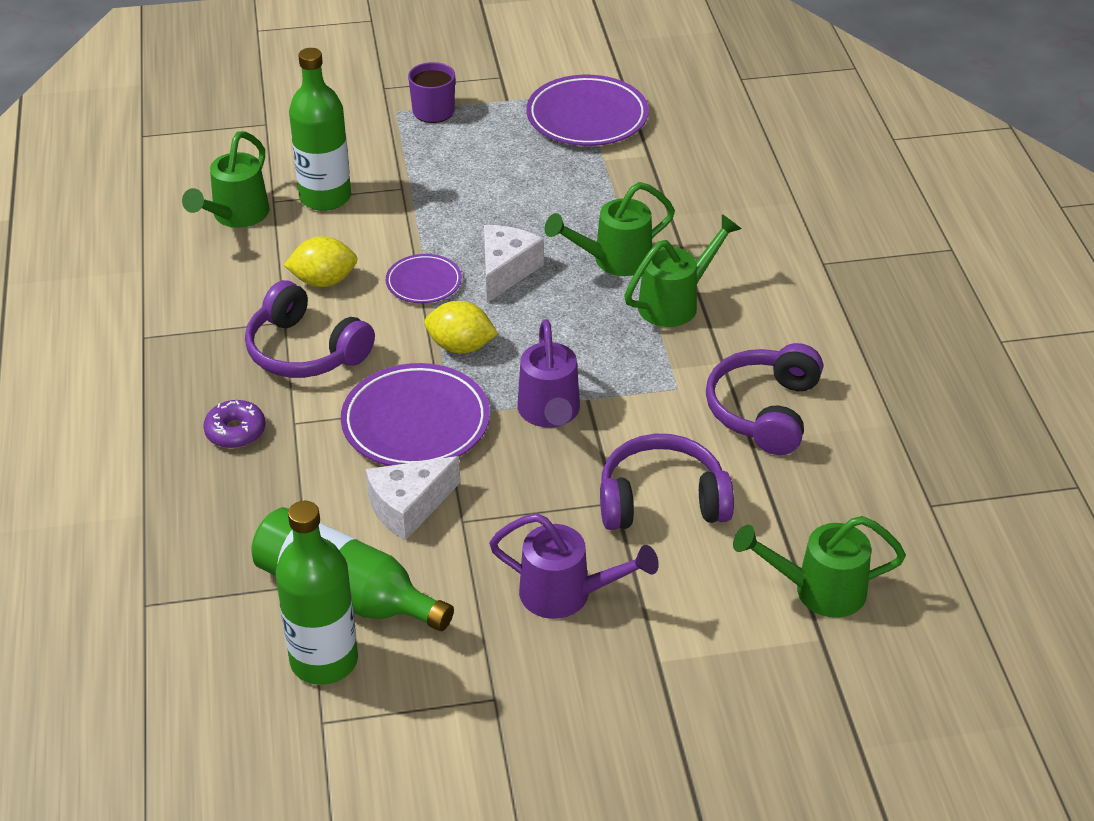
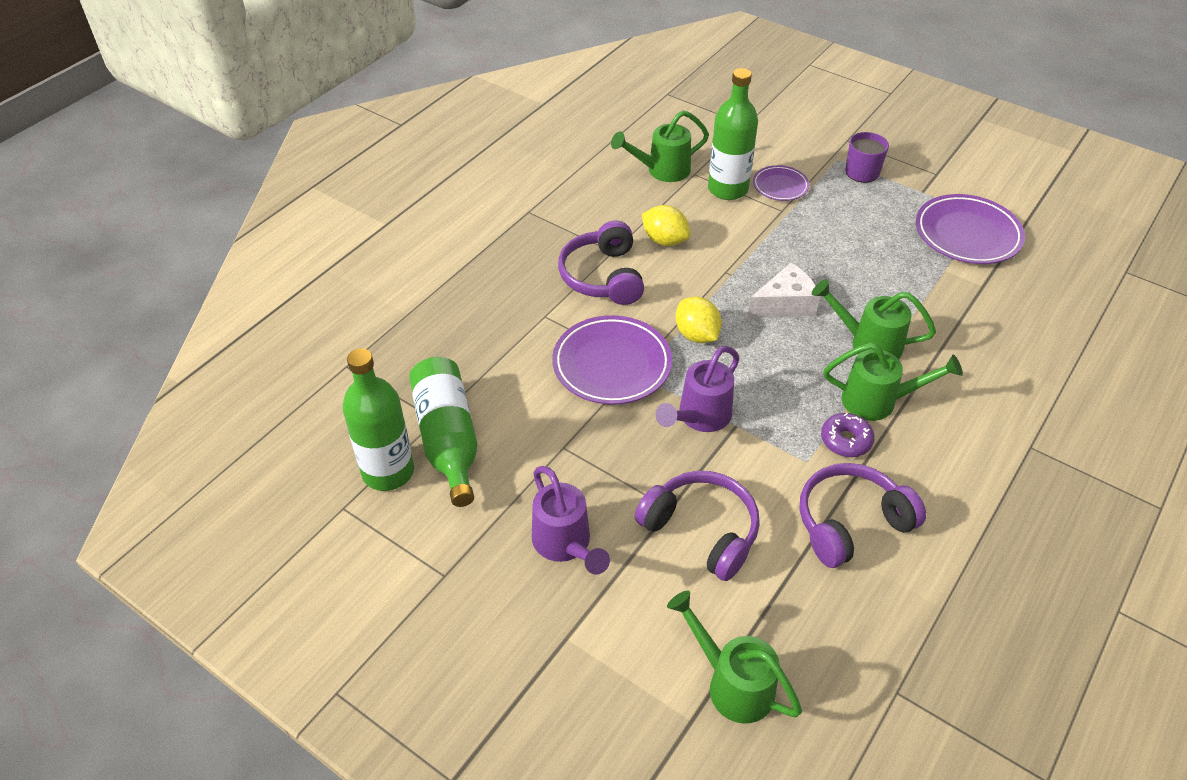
camera: 45 degrees right, 5 degrees up
purple donut [203,400,266,448] -> purple donut moved to [821,413,875,457]
white cheese [366,456,460,541] -> none
purple plate [386,254,462,303] -> purple plate moved to [753,165,809,201]

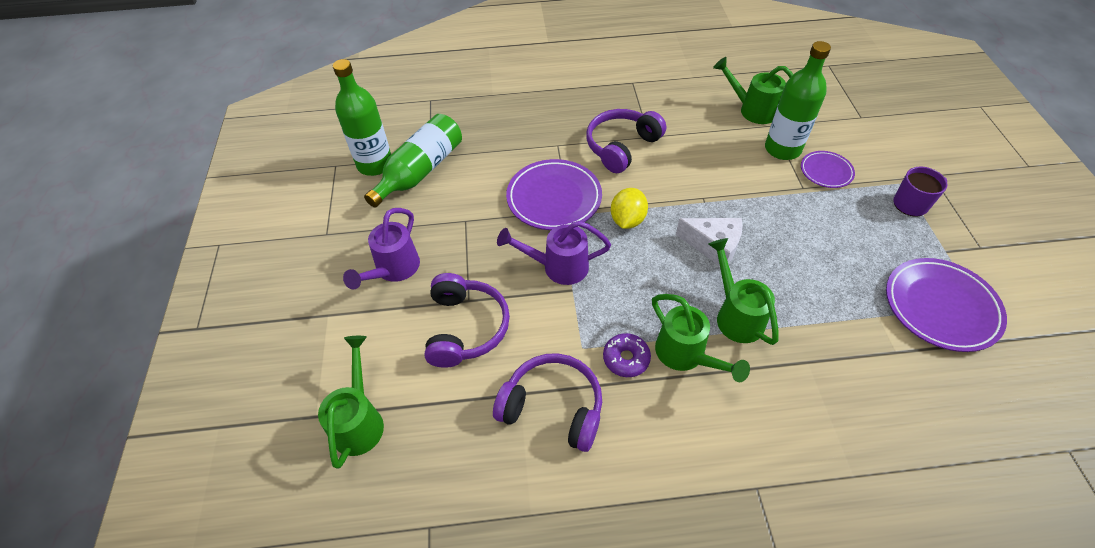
camera: 50 degrees right, 5 degrees up
yellow lemon [642,205,690,246] -> none

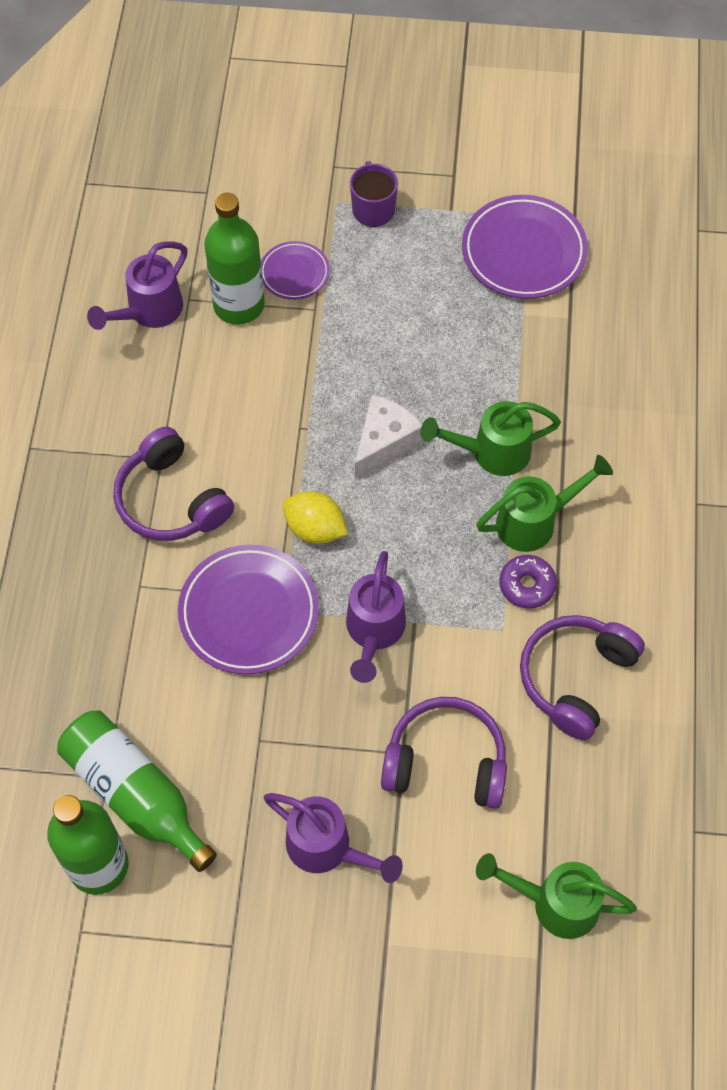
camera: 80 degrees left, 10 degrees up
green watering can [713,57,793,124] -> purple watering can [87,241,188,330]

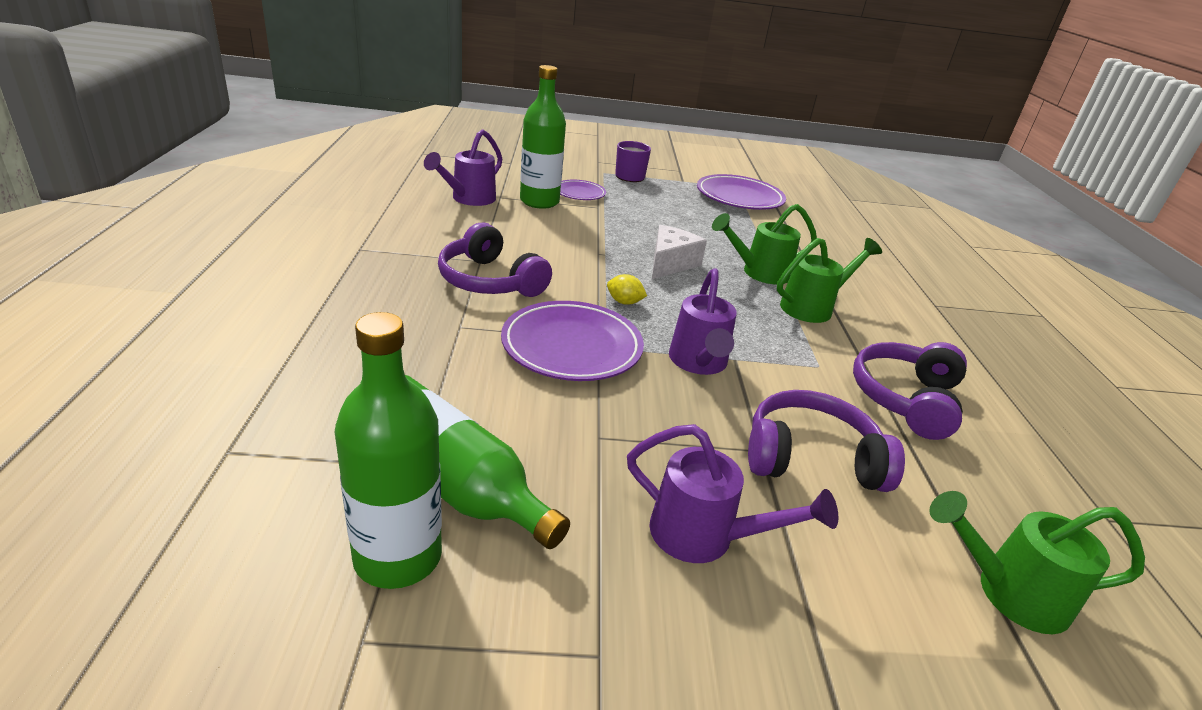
camera: 10 degrees left, 30 degrees down
yellow lemon [283,491,348,544] -> yellow lemon [607,274,647,305], size x0.64
purple donut [499,555,557,608] -> none

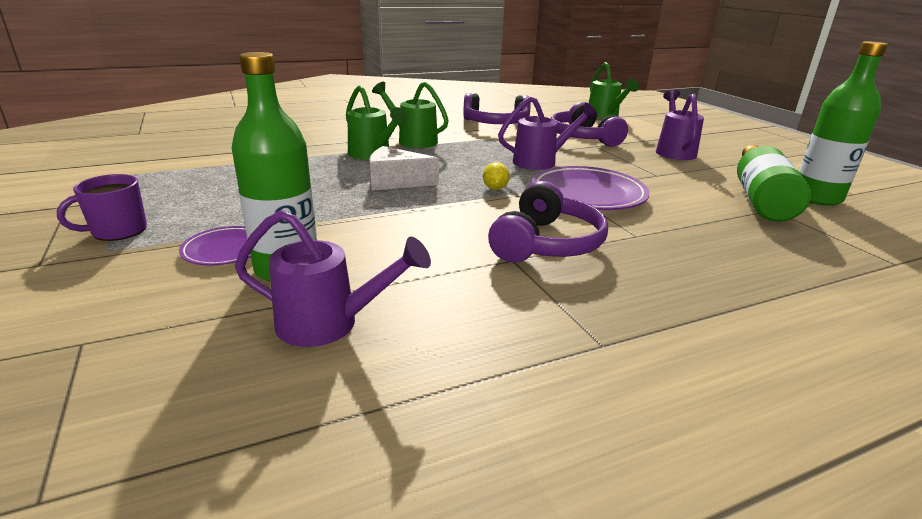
camera: 110 degrees left, 5 degrees down
purple plate [697,174,786,210] -> none

